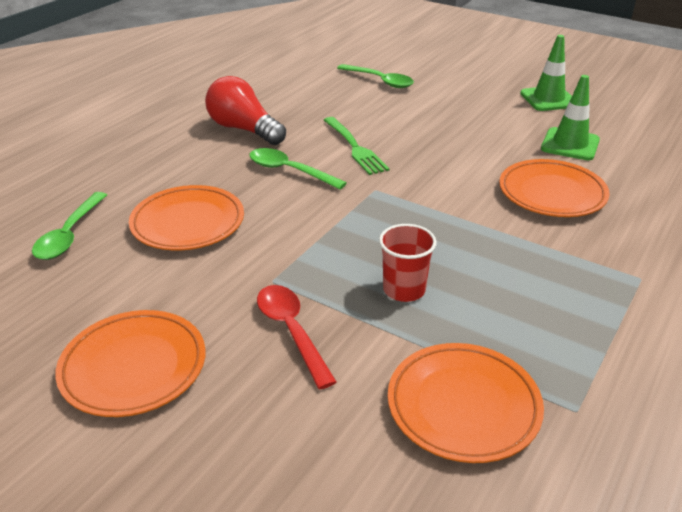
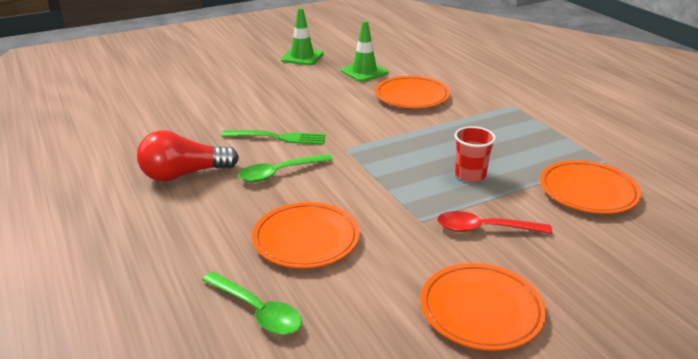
camera: 60 degrees left, 5 degrees down
green spoon [337,64,414,88] -> none

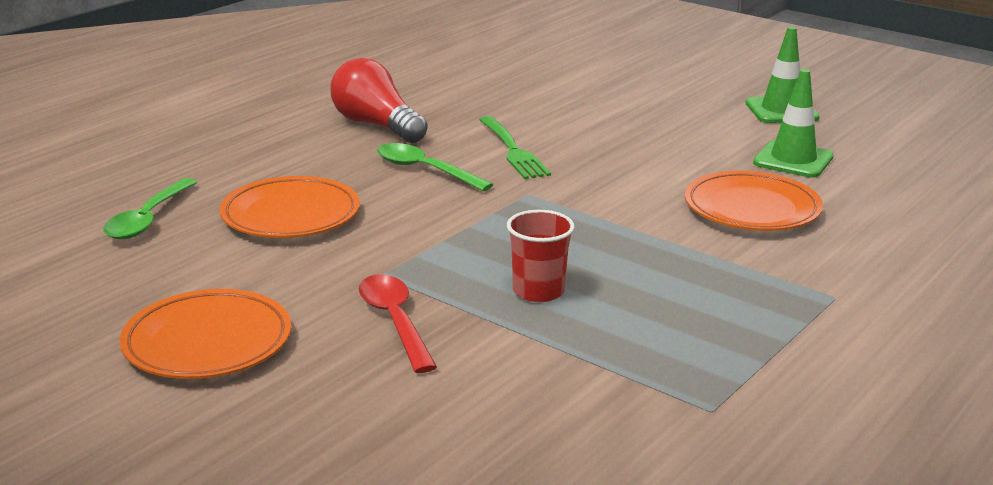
camera: 65 degrees right, 5 degrees down
orange plate [540,160,641,214] -> none

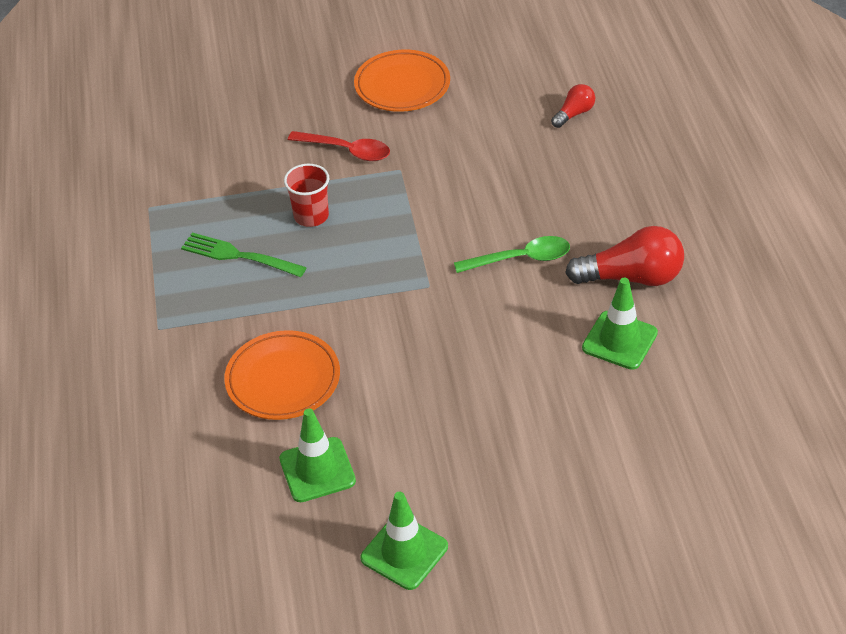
camera: 135 degrees right, 20 degrees up
green spoon [103,178,198,239] -> red light bulb [551,84,595,128]
orange plate [220,176,360,238] -> none
green fork [479,116,551,179] -> green fork moved to [181,233,307,277]
none -> green traffic cone [582,278,658,370]

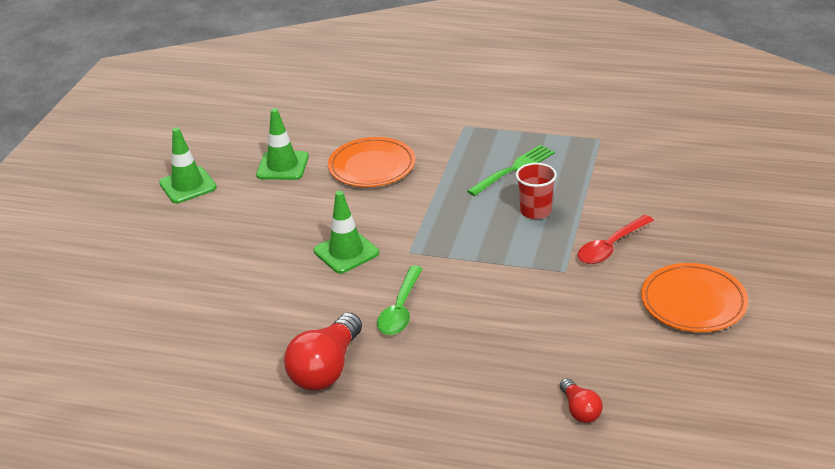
camera: 115 degrees right, 10 degrees down
green traffic cone [582,278,658,370] -> green traffic cone moved to [314,191,379,274]

